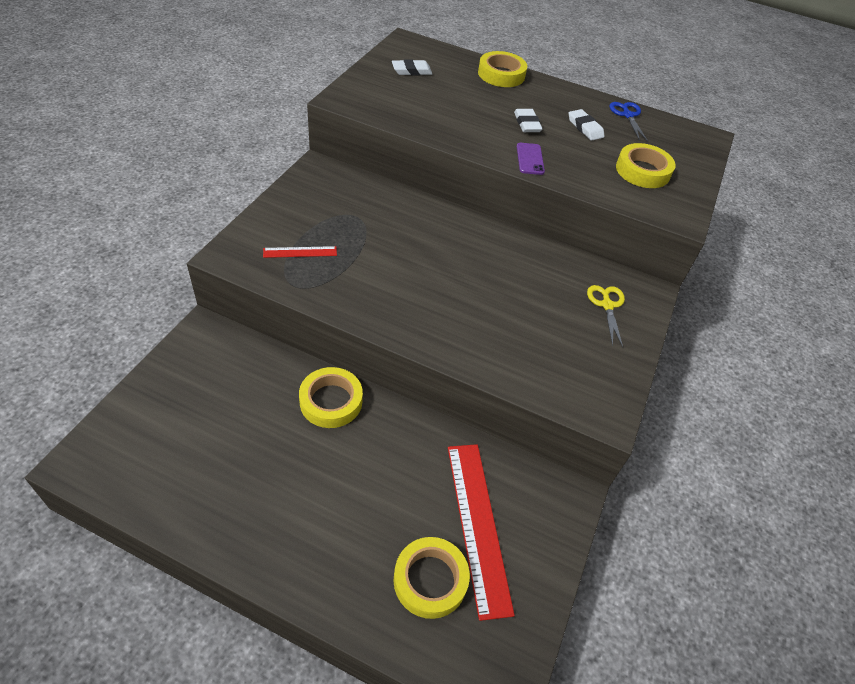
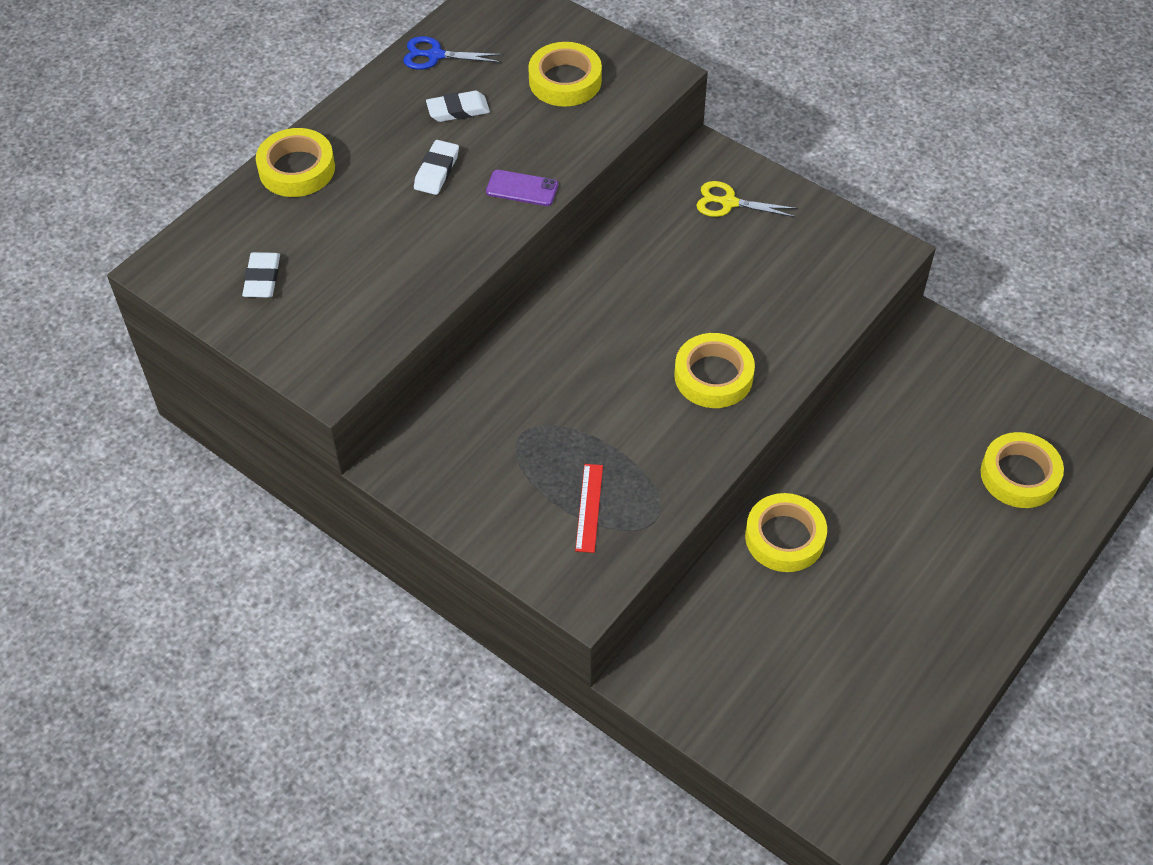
camera: 70 degrees left, 5 degrees up
red ruler [448,444,515,621] -> none
white eraser [514,109,543,132] -> white eraser turned 75 degrees counterclockwise [414,140,459,195]
none -> yellow tape [674,333,755,408]

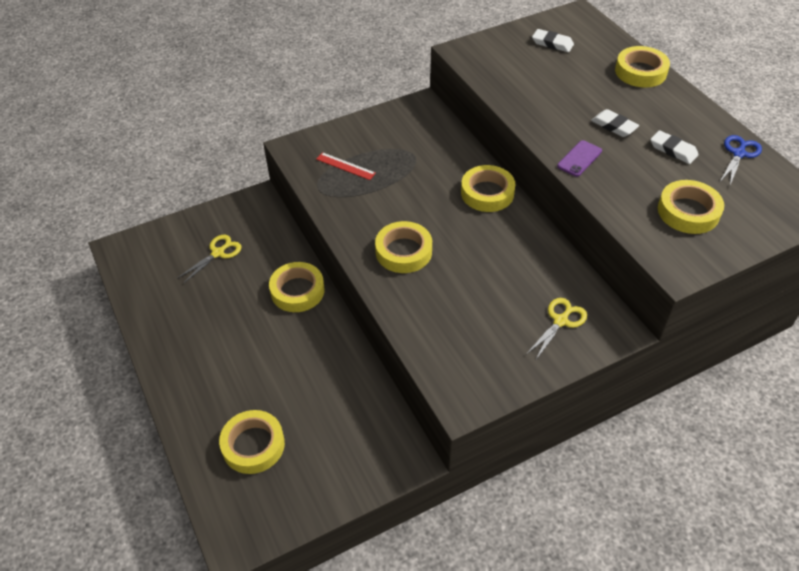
camera: 115 degrees right, 5 degrees down
white eraser [426,91,490,122] -> white eraser turned 60 degrees counterclockwise [650,130,699,164]
none -> yellow scissors [177,235,241,284]
none -> yellow tape [461,165,516,212]

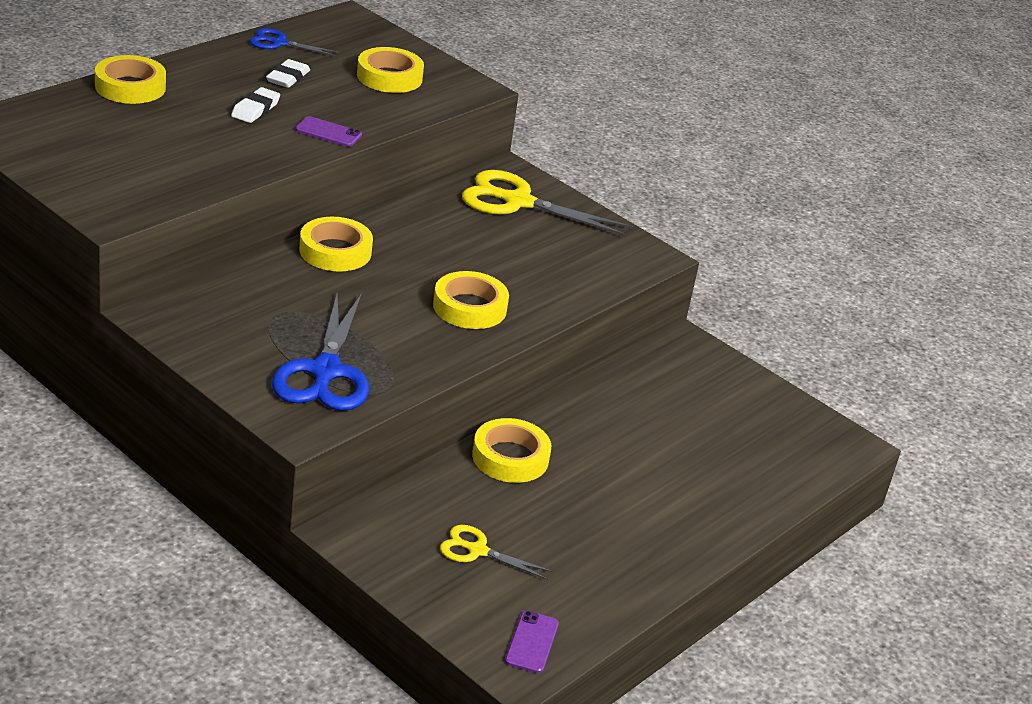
camera: 115 degrees left, 15 degrees down
yellow tape [219,410,285,474] -> none
red ruler [316,152,376,180] -> blue scissors [272,293,369,411]
yellow scissors [527,298,587,361] -> yellow scissors [462,170,633,236], size x1.85
white eraser [532,29,574,52] -> none
none -> purple phone [505,611,559,673]

